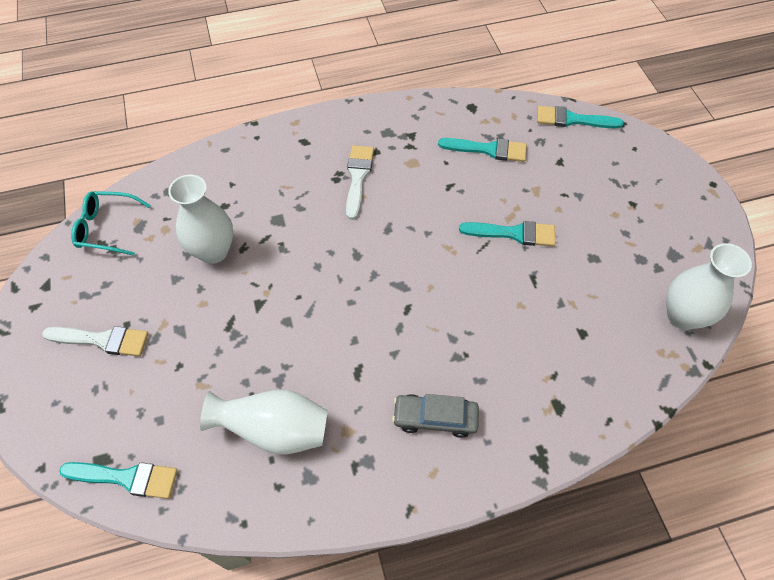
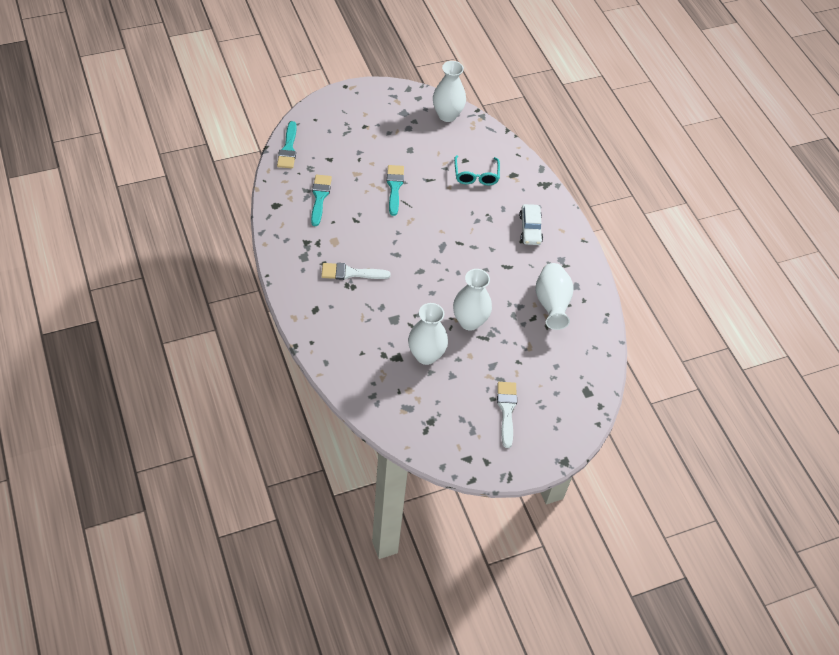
camera: 100 degrees left, 5 degrees down
turquoise brush [59,462,178,499] -> none
turquoise glasses [71,191,151,256] -> turquoise glasses moved to [454,155,500,185]
grey car [392,394,479,438] -> white car [519,204,543,245]
none -> white vase [453,269,492,331]

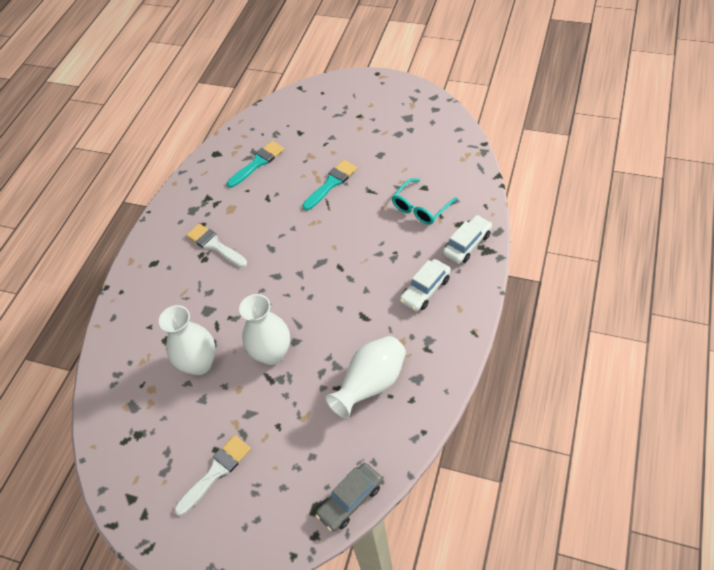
camera: 50 degrees right, 0 degrees up
turquoise brush [277,121,297,168] -> none
white vase [433,61,466,122] -> none
none -> grey car [315,463,382,532]
none -> white car [443,215,492,264]

